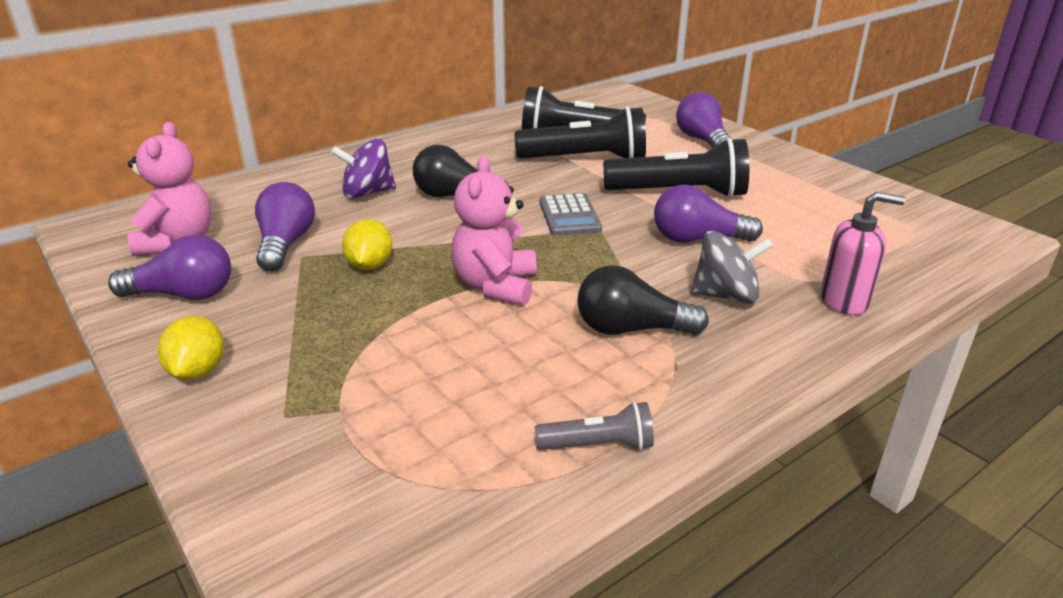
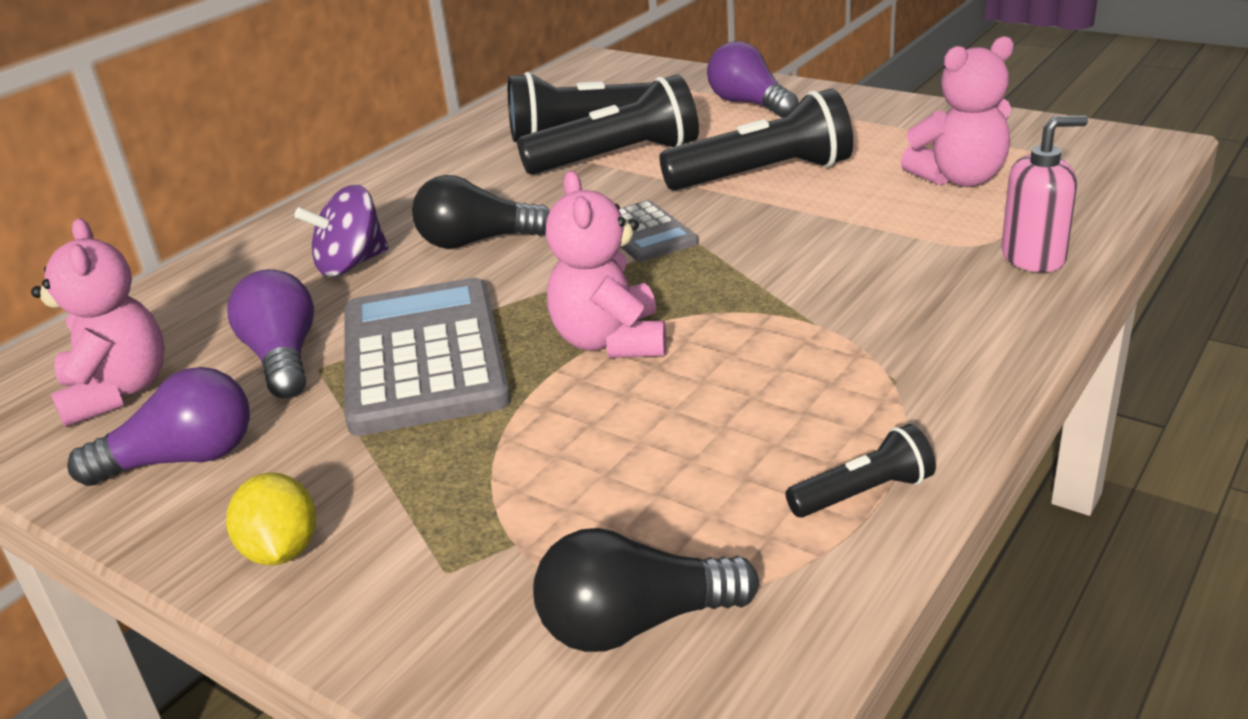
camera: 15 degrees left, 0 degrees up
yellow lemon [342,219,392,270] -> grey calculator [344,278,511,436]
grey flashlight [535,402,654,450] -> black flashlight [786,424,936,518]
black light bulb [577,265,709,335] -> black light bulb moved to [533,528,759,652]
purple light bulb [654,184,763,243] -> none
grey spinning top [691,231,773,304] -> none
none -> pink teddy bear [901,36,1014,187]

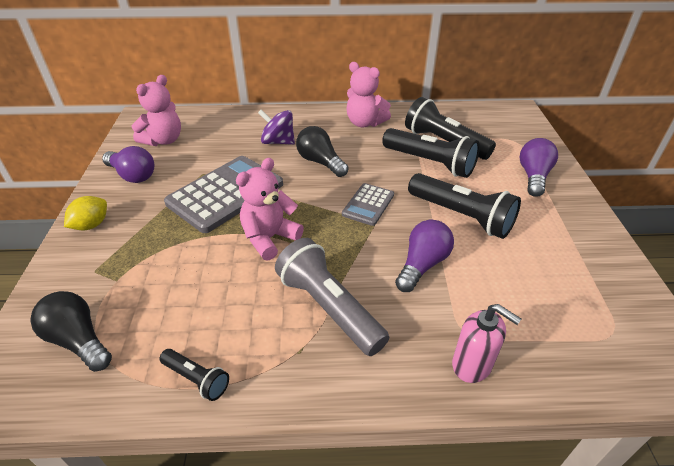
camera: 50 degrees right, 10 degrees up
purple light bulb [227,269,314,399] -> purple light bulb moved to [395,220,454,292]
pink teddy bear [901,36,1014,187] -> pink teddy bear moved to [346,62,391,128]
none -> grey flashlight [275,238,389,356]

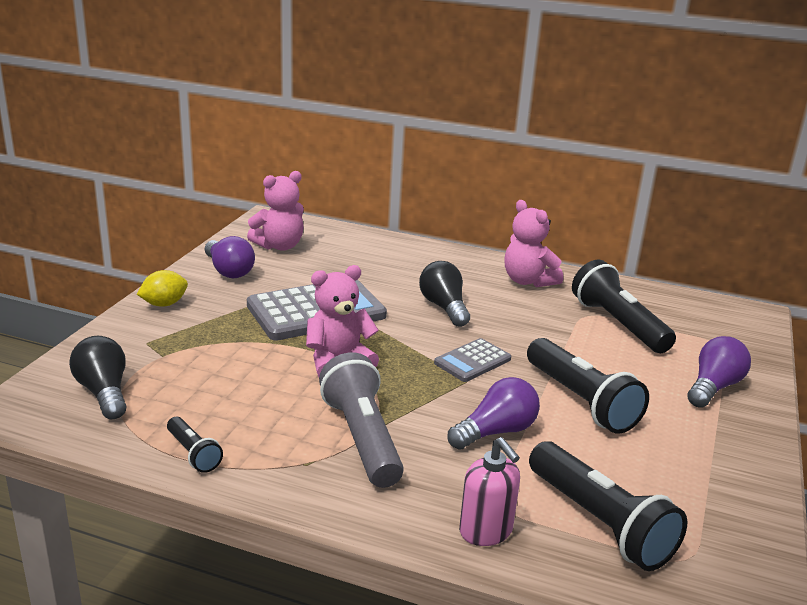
camera: 20 degrees right, 15 degrees down
purple spinning top [258,109,295,145] -> none
black flashlight [382,128,480,178] -> black flashlight moved to [529,441,687,571]

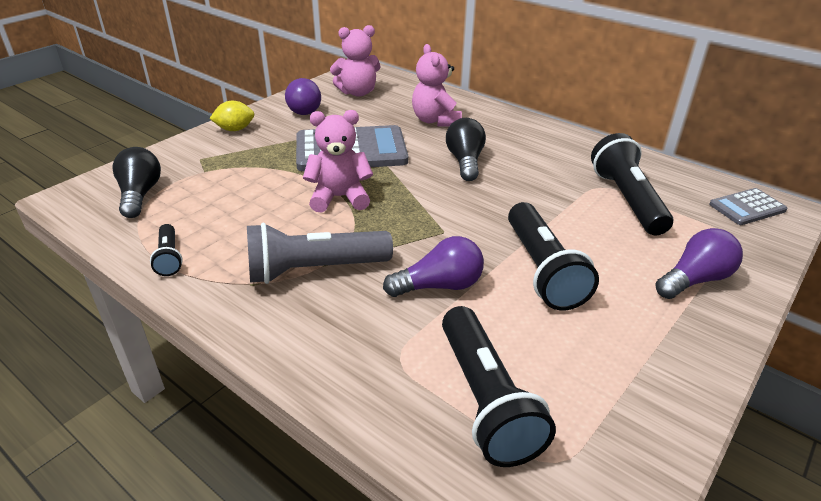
camera: 20 degrees right, 10 degrees up
grey flashlight [319,352,404,488] -> grey flashlight turned 105 degrees counterclockwise [247,223,393,284]
grey calculator [434,338,511,382] -> grey calculator moved to [709,188,787,225]
pink soap dispenser [459,437,520,546] -> none
pink teddy bear [505,200,563,287] -> pink teddy bear moved to [412,44,462,127]

